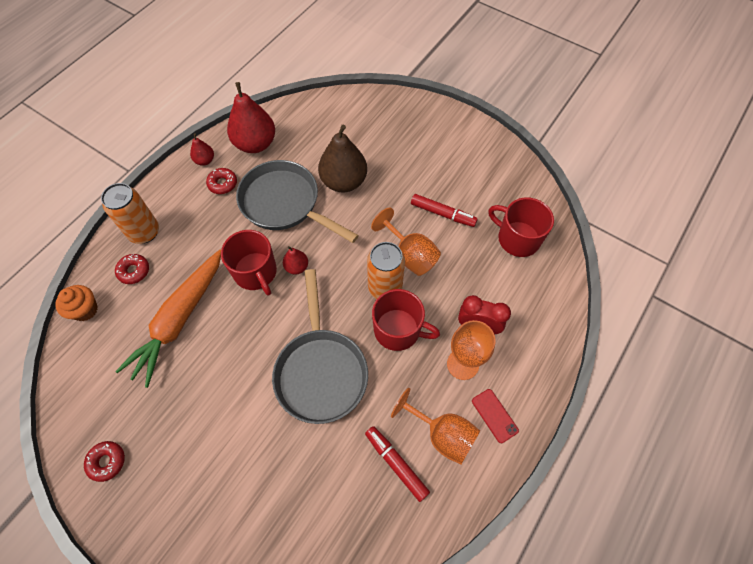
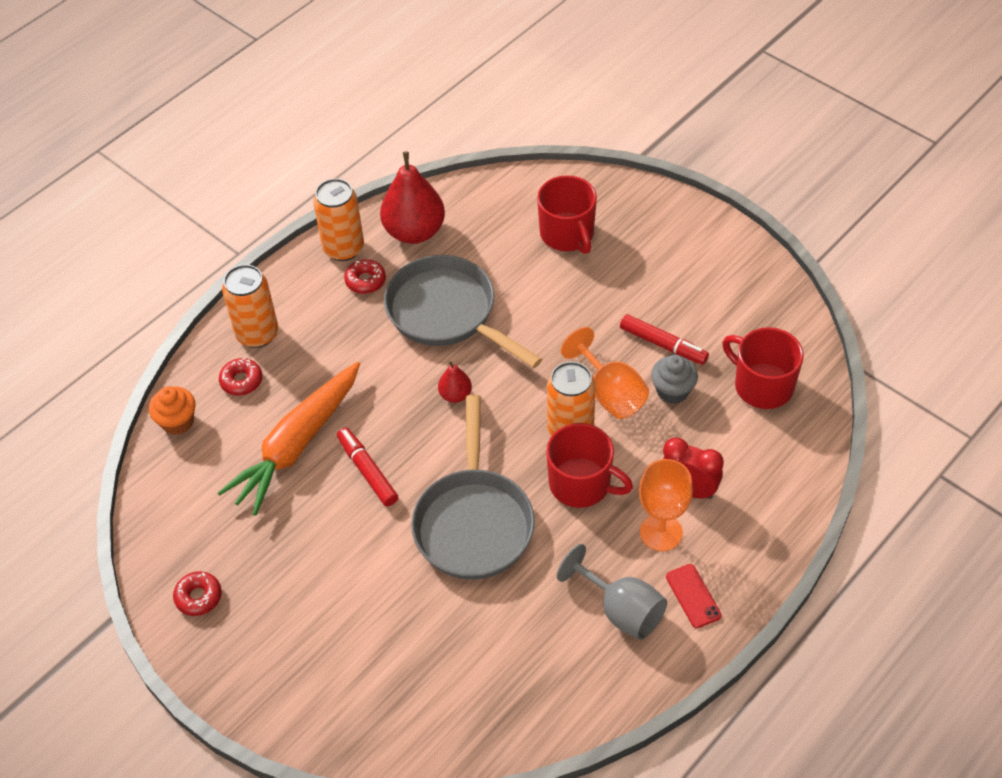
camera: 10 degrees right, 10 degrees down
red pear [190,133,214,166] -> orange can [313,178,364,261]
red mug [221,230,277,296] -> red mug moved to [537,175,597,254]
brown pear [318,124,367,193] -> none
red marker [365,426,430,502] -> red marker moved to [337,428,398,507]
orange goblet [391,388,480,464] -> grey goblet [557,544,667,640]
none -> grey cupcake [651,355,698,404]

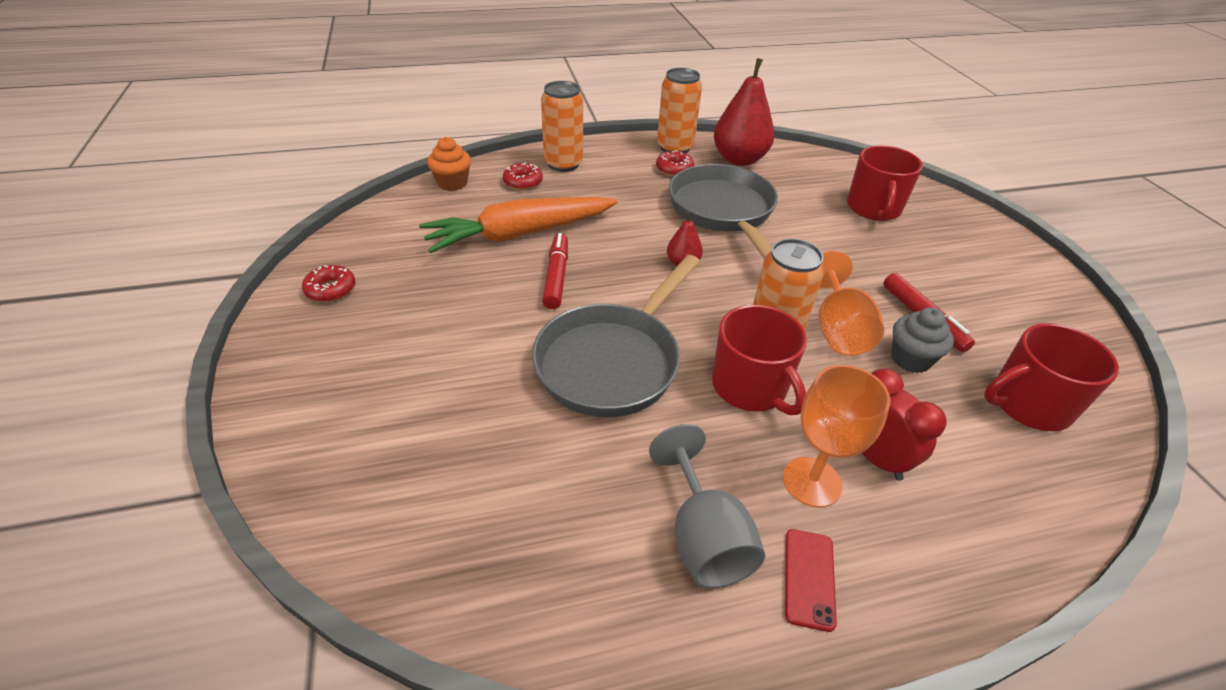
camera: 30 degrees right, 10 degrees down
red mug [722,327,804,409] -> red mug turned 90 degrees counterclockwise [984,323,1119,431]

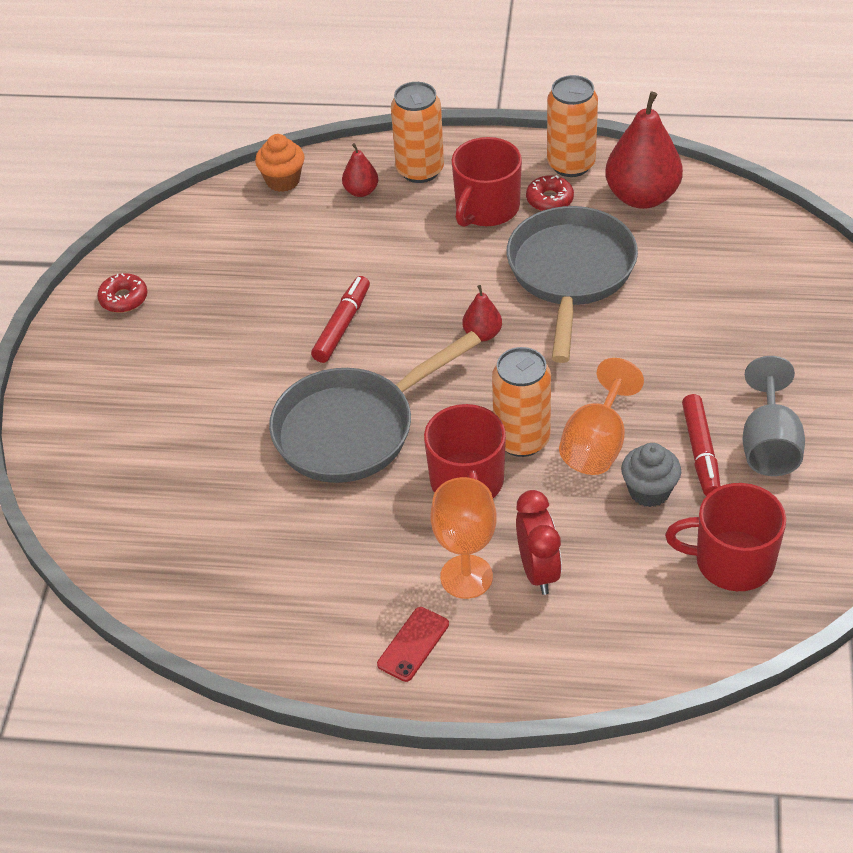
camera: 25 degrees right, 5 degrees up
orange carrot [419,197,618,253] -> none
red donut [503,163,543,190] -> red pear [342,143,378,197]
grey goblet [649,424,765,588] -> grey goblet moved to [743,356,805,476]
red mug [847,145,923,221] -> red mug moved to [452,137,522,227]

